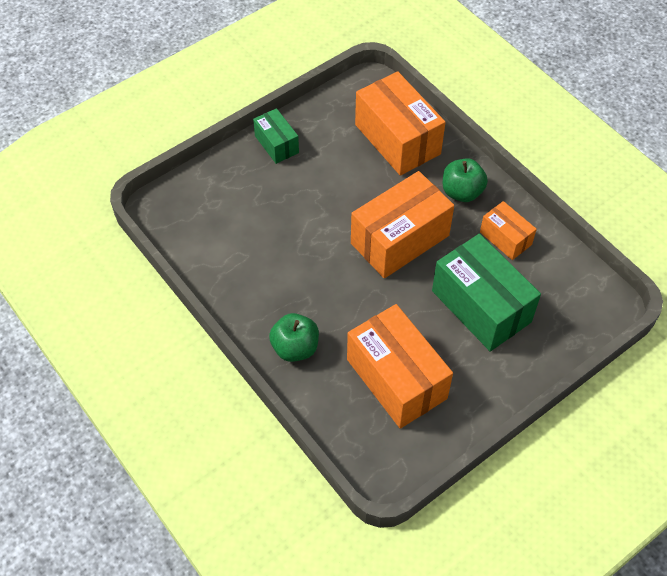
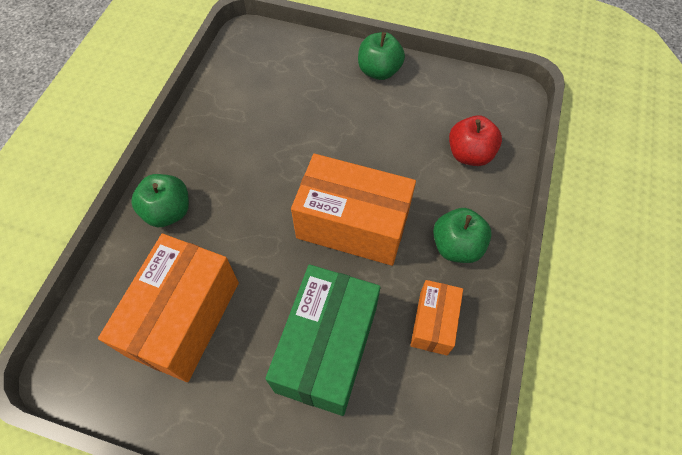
camera: 55 degrees right, 5 degrees up
green box [253,108,299,164] -> green apple [358,32,405,80]
orange box [355,71,446,176] -> red apple [449,115,502,166]

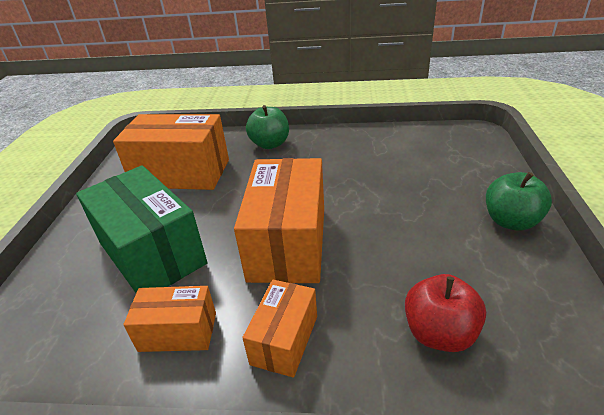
camera: 80 degrees right, 25 degrees down
green box [265,264,380,416] -> green box turned 45 degrees clockwise [76,165,208,293]
green apple [433,208,492,263] -> orange box [242,280,317,378]

